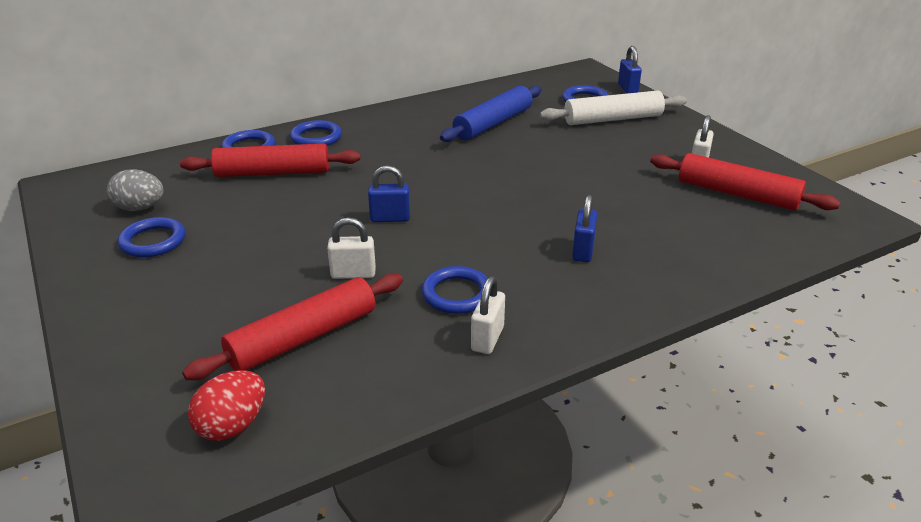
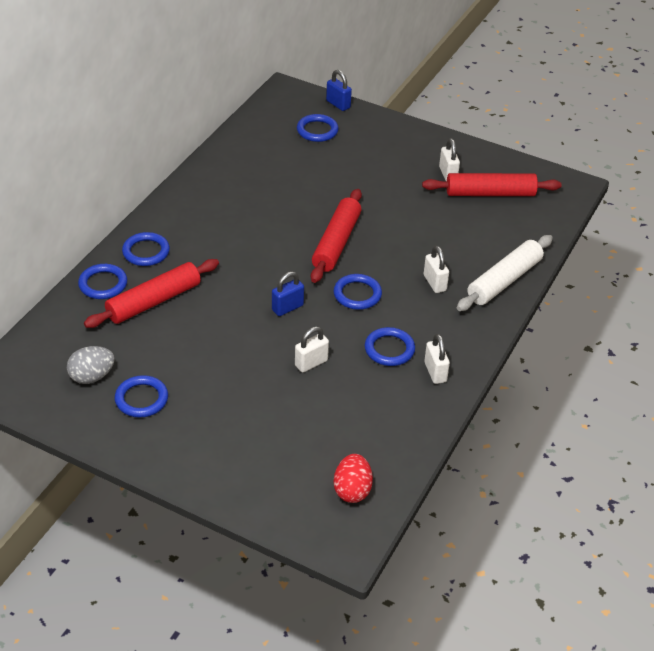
camera: 35 degrees left, 10 degrees up
red rolling pin [182,274,403,380] -> red rolling pin moved to [311,189,362,283]
blue rolling pin [440,85,542,142] -> none
white rolling pin [540,91,687,125] -> white rolling pin moved to [457,235,553,311]
blue padlock [572,194,597,262] -> white padlock [424,246,449,293]
none -> blue ring [334,274,382,310]

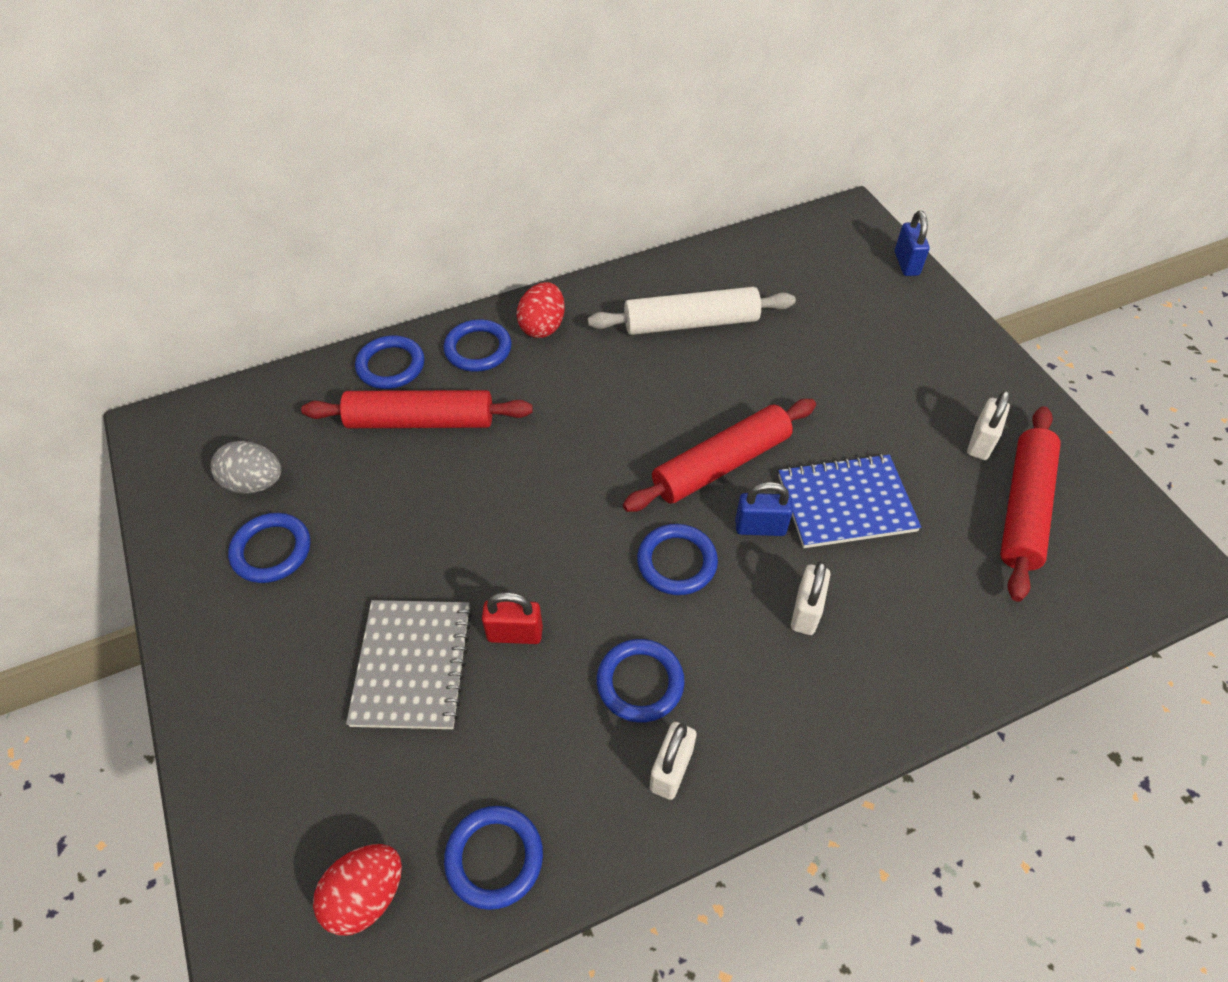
camera: 40 degrees right, 10 degrees up
blue padlock [272,271,304,316] -> blue padlock moved to [735,482,793,536]
white padlock [295,326,329,372] -> red padlock [482,592,543,644]
blue ring [297,114,338,142] -> blue ring moved to [444,806,543,910]
red rolling pin [422,173,562,196] -> red rolling pin turned 75 degrees clockwise [1000,406,1061,602]
white rolling pin [457,235,553,311] -> white rolling pin moved to [588,287,796,335]
none -> grey notebook [346,600,472,729]
none -> red egg [516,282,565,338]
none -> blue notebook [778,454,921,548]

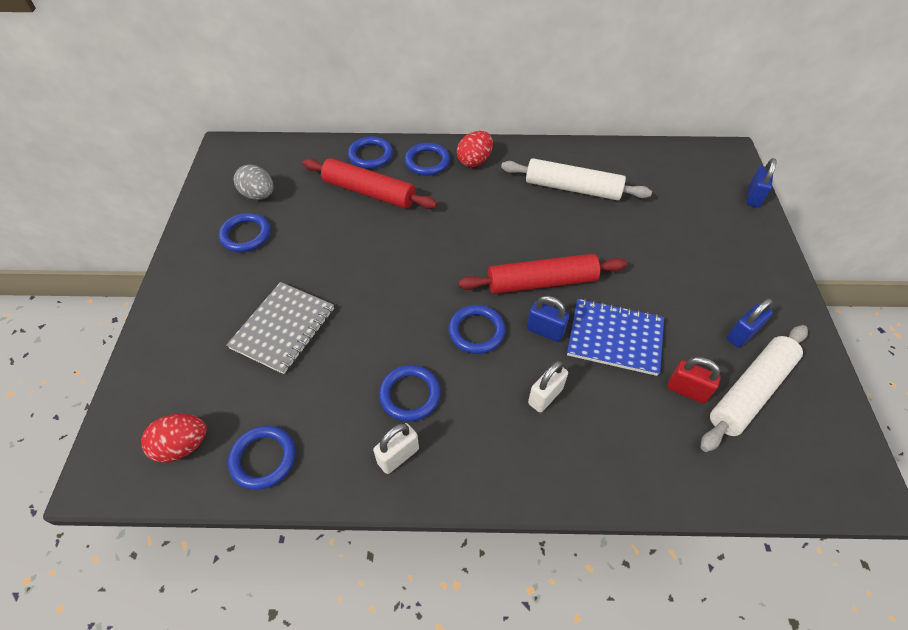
camera: 25 degrees right, 0 degrees up
red padlock [482,592,543,644] -> red padlock moved to [667,357,721,404]
white padlock [967,390,1010,460] -> blue padlock [727,299,773,348]
red rolling pin [1000,406,1061,602] -> white rolling pin [701,325,808,452]

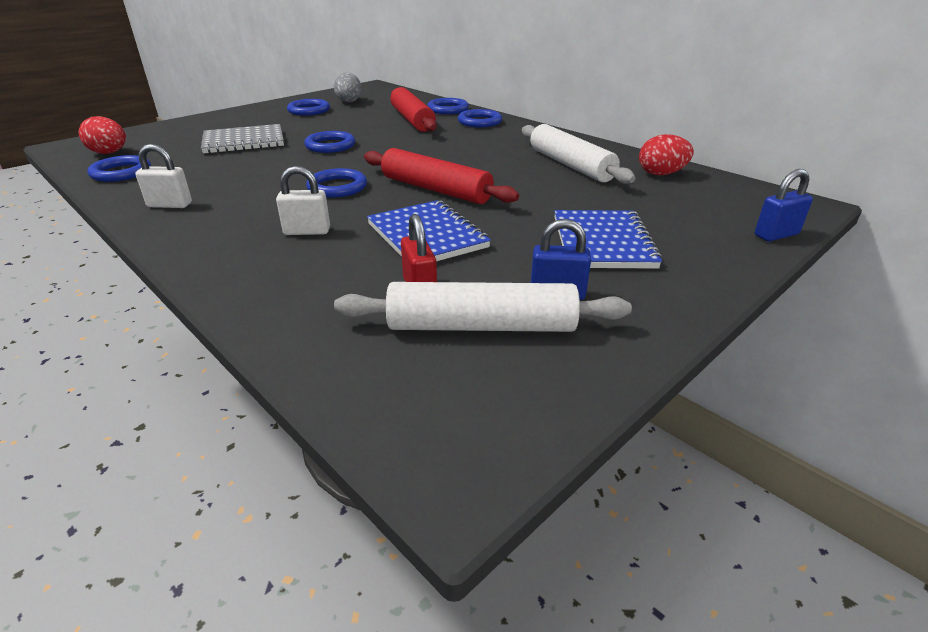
camera: 45 degrees right, 20 degrees down
blue ring [379,365,441,422] -> blue ring moved to [304,131,355,153]
red egg [457,131,493,167] -> red egg moved to [639,134,694,176]
blue padlock [527,296,569,342] -> none
none -> blue notebook [554,210,662,269]

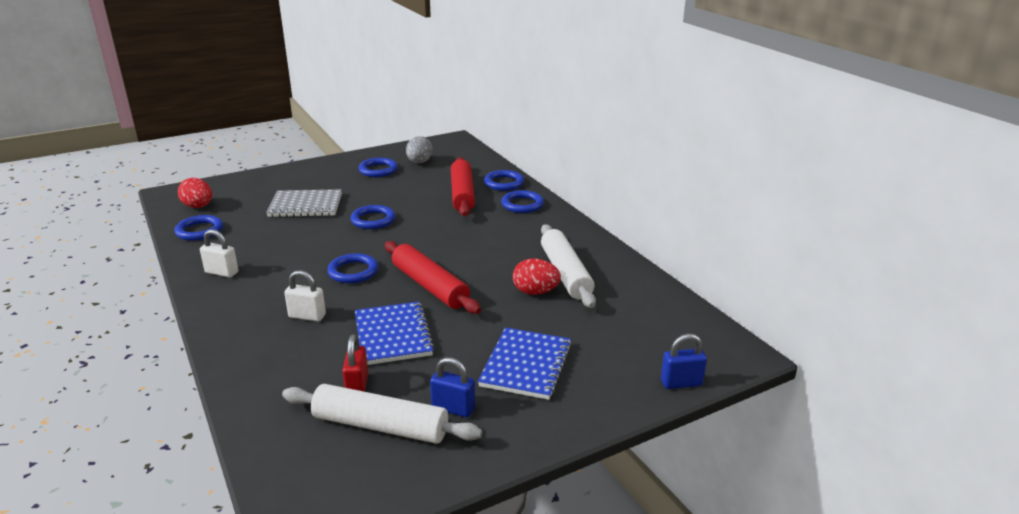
camera: 15 degrees right, 5 degrees down
red egg [639,134,694,176] -> red egg moved to [513,259,561,295]

